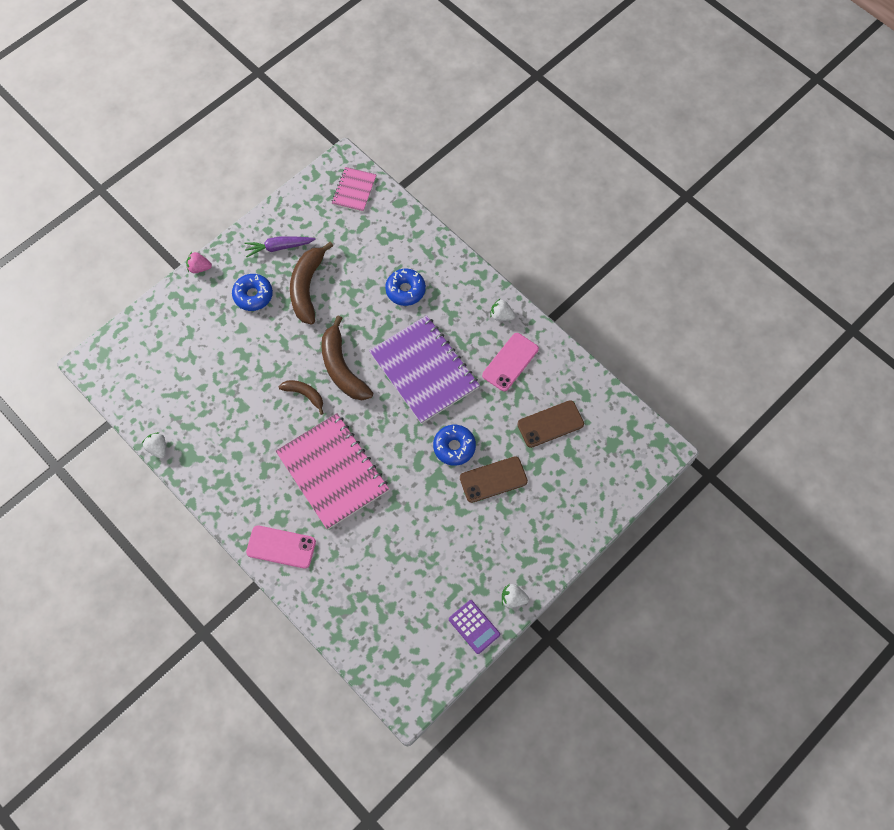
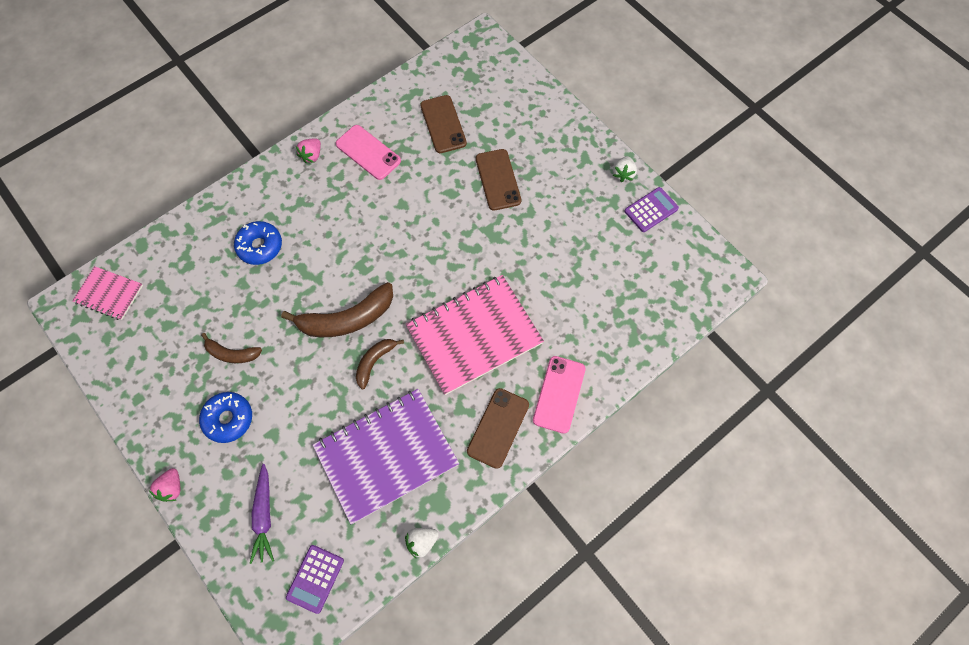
camera: 85 degrees left, 0 degrees up
purple carrot [244,237,316,257] -> purple carrot moved to [250,464,274,564]
brown banana [290,242,333,325] -> brown banana [201,333,262,363], size x0.56
purple notebook [369,315,480,424] -> purple notebook moved to [313,389,459,524]
blue donut [433,425,476,466] -> none
white strawberry [490,299,515,321] -> pink strawberry [296,139,321,163]
none -> purple calculator [286,545,344,614]
none -> brown phone [467,388,529,469]

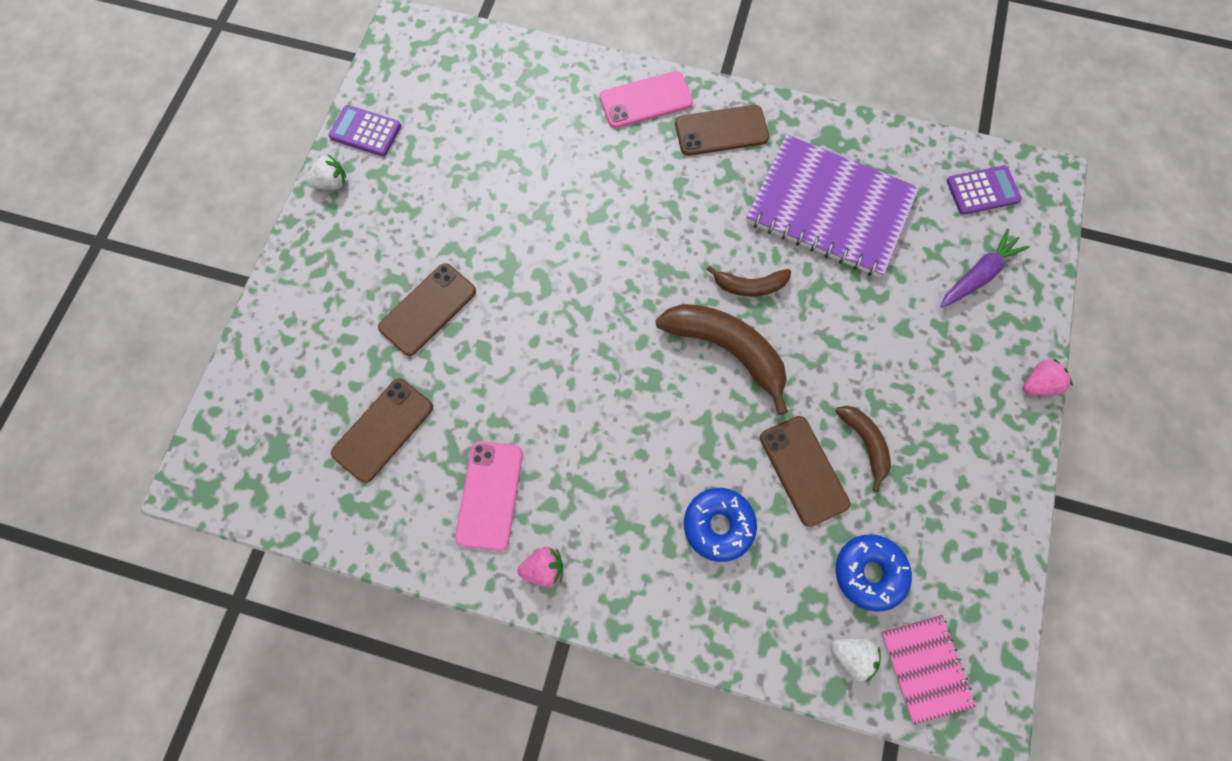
camera: 125 degrees left, 5 degrees up
blue donut [199,392,252,443] -> blue donut moved to [836,534,912,612]
white strawberry [405,528,439,559] -> white strawberry moved to [831,638,881,681]
pink notebook [406,275,544,395] -> none
none -> brown phone [760,416,850,527]

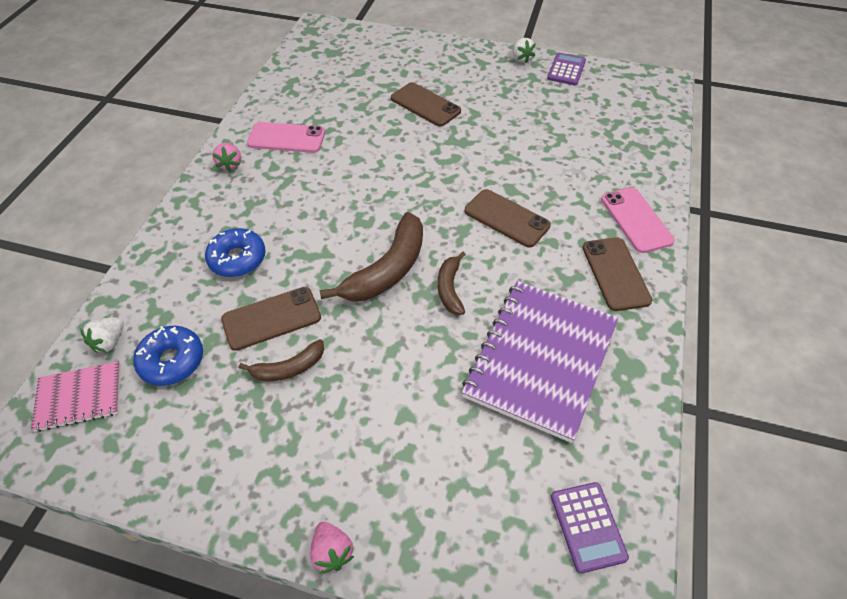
camera: 90 degrees right, 20 degrees down
brown phone [331,379,433,483] -> brown phone moved to [465,189,551,247]
purple carrot [940,228,1029,308] -> none

